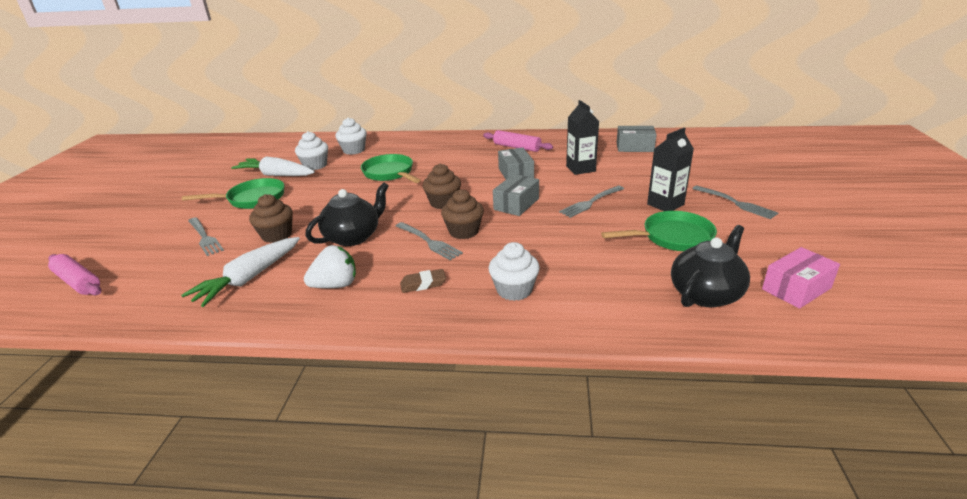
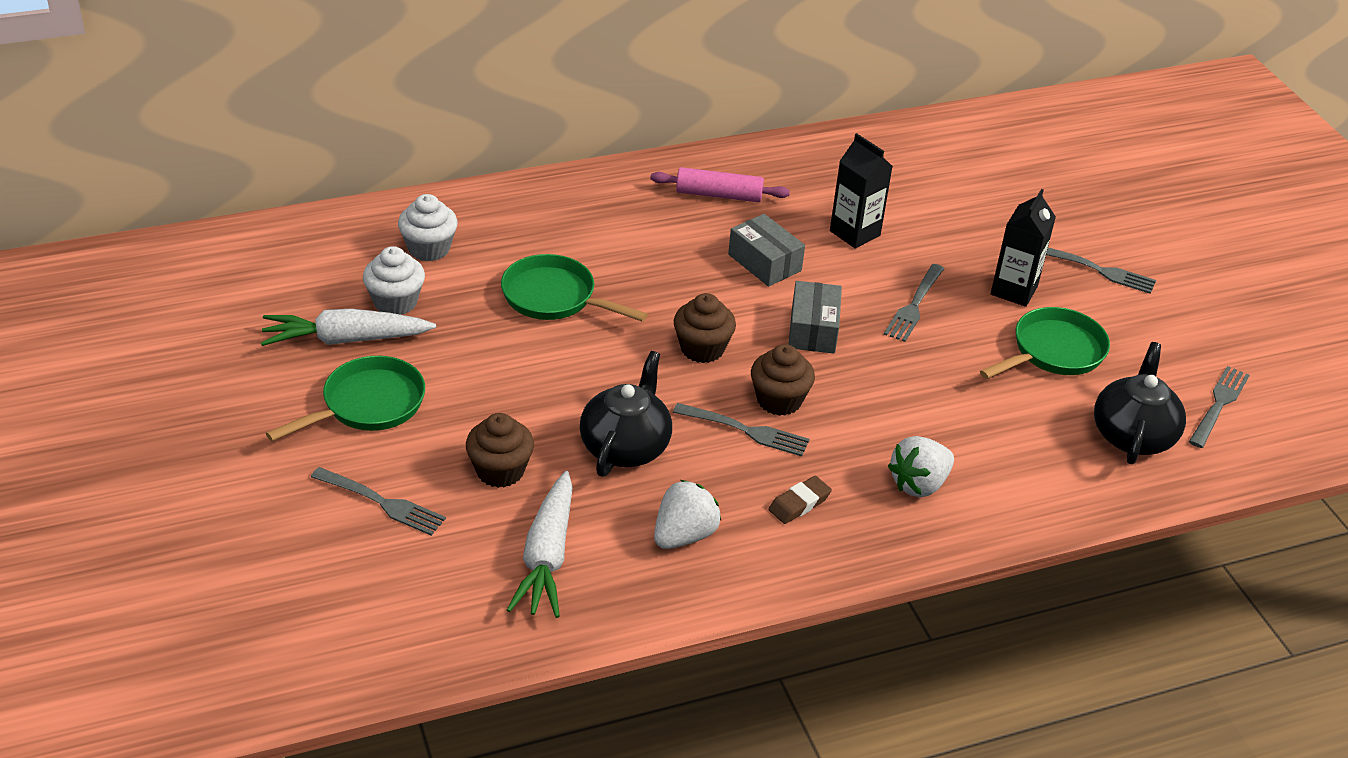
camera: 30 degrees left, 10 degrees up
pink rolling pin [48,254,101,295] -> none
white cupcake [489,242,540,301] -> white strawberry [888,436,954,497]
grey box [617,126,657,152] -> none
pink box [762,247,840,309] -> grey fork [1189,366,1250,448]

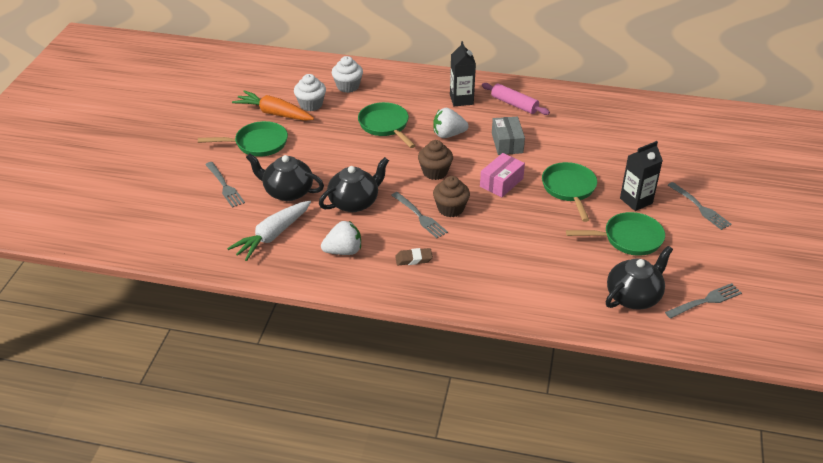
camera: 35 degrees right, 0 degrees up
white carrot [261,309,436,346] -> orange carrot [232,90,314,121]
brown cupcake [466,413,534,488] -> black teapot [246,153,324,201]
grey box [788,281,842,354] -> pink box [480,153,525,197]
black carton [830,133,893,249] -> black carton moved to [450,41,476,106]
grey fork [884,264,944,342] -> green pan [542,162,597,222]
white strawberry [888,436,954,497] -> white strawberry moved to [433,108,469,138]

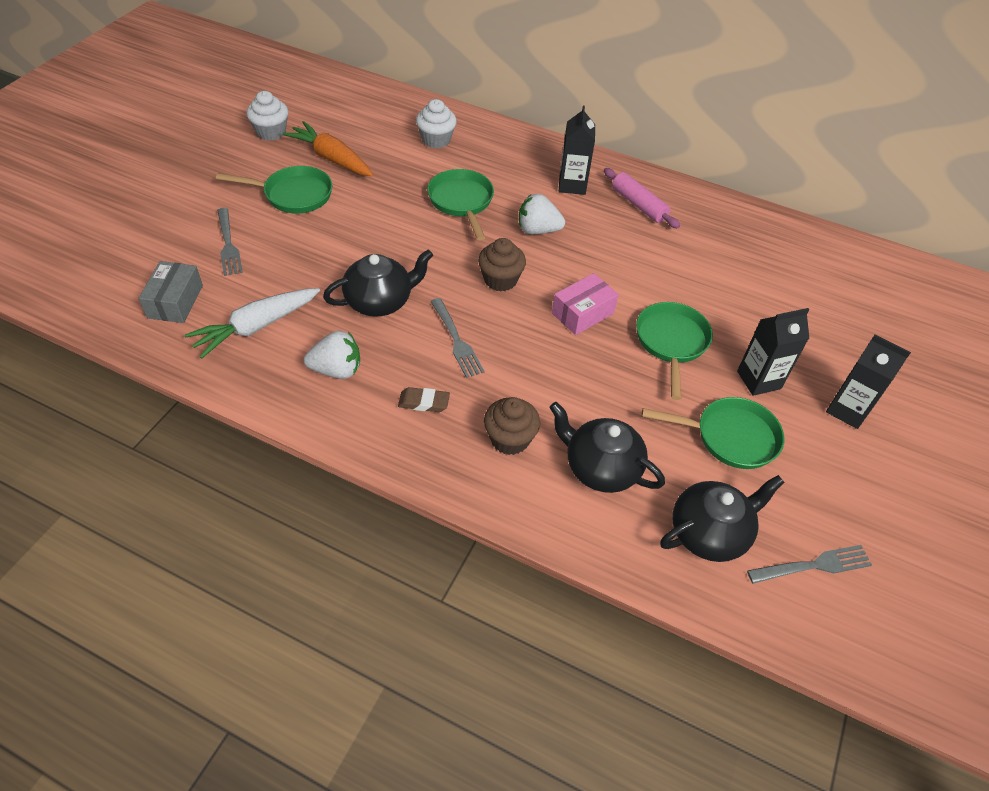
camera: 10 degrees right, 10 degrees up
black teapot [246,153,324,201] -> black teapot moved to [550,402,665,493]
white cupcake [294,74,326,111] -> white cupcake moved to [246,91,288,141]
brown cupcake [433,176,470,217] -> brown cupcake moved to [484,397,540,455]
grey box [492,117,525,155] -> grey box moved to [138,261,203,323]
grey fork [668,182,732,230] -> black carton [826,334,911,429]

